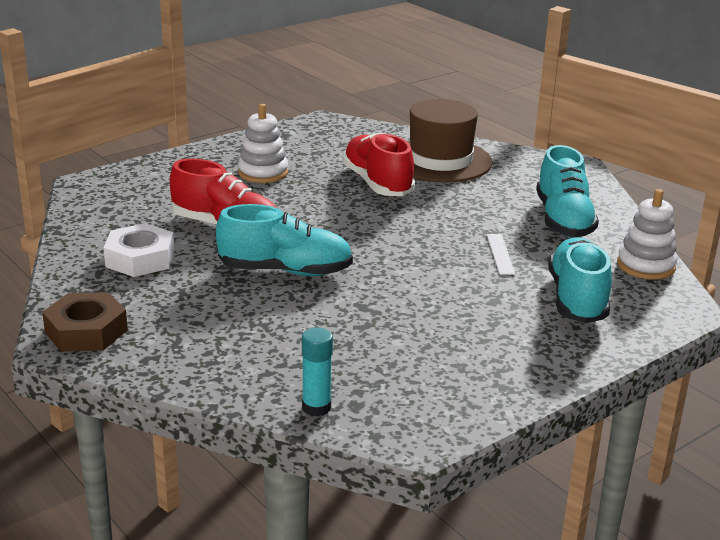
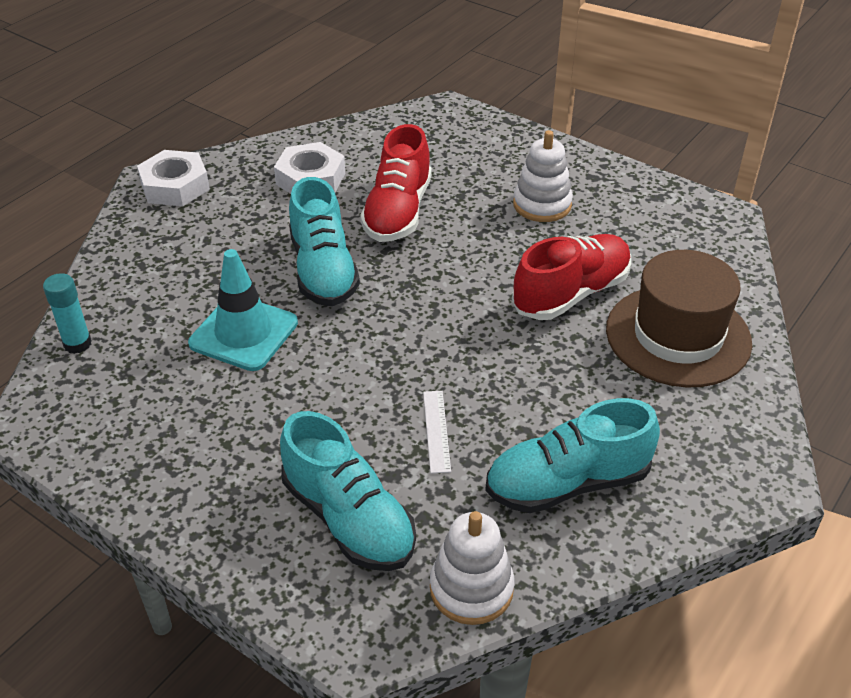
camera: 75 degrees right, 15 degrees up
brown nut [42,292,128,352] -> white nut [137,150,210,206]
white ruler [487,234,515,275] -> white ruler turned 75 degrees counterclockwise [423,391,451,473]
turquoise shoe [548,237,612,323] -> turquoise shoe turned 60 degrees clockwise [280,411,416,571]
none -> turquoise traffic cone [188,249,298,371]

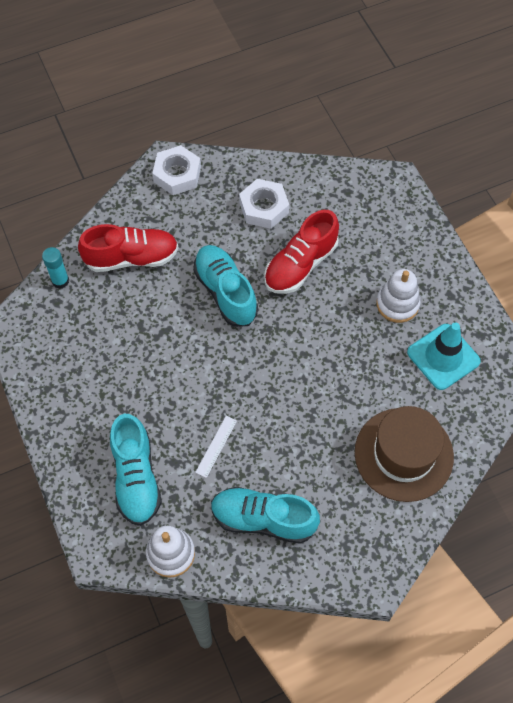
camera: 30 degrees right, 20 degrees up
turquoise traffic cone [188,249,298,371] -> turquoise traffic cone moved to [407,322,481,390]
turquoise shoe [289,177,360,306] -> turquoise shoe turned 135 degrees clockwise [193,245,258,327]
red shoe [512,234,631,320] -> red shoe moved to [78,224,179,272]

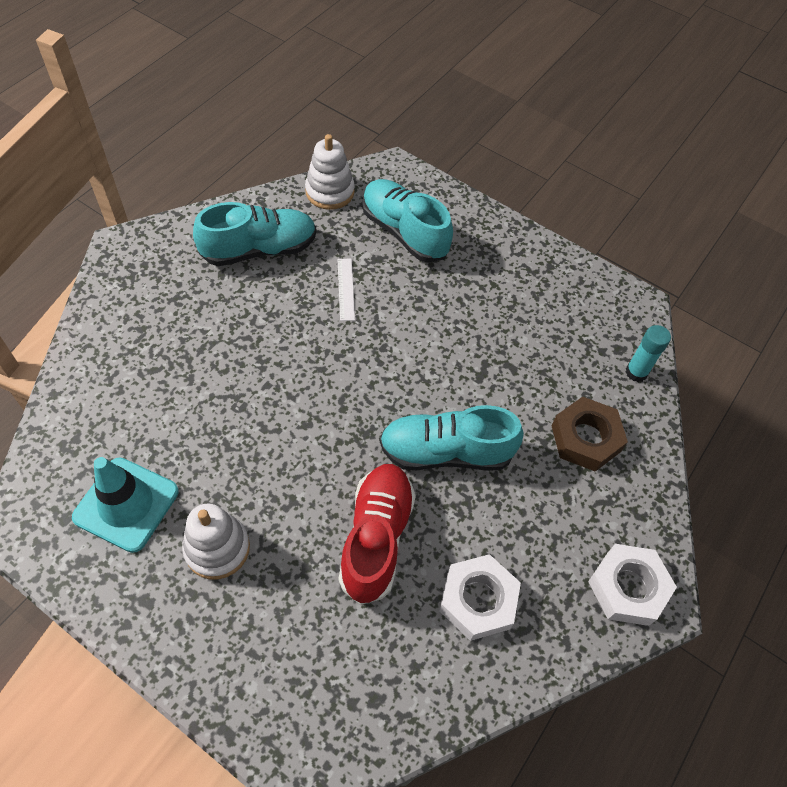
camera: 145 degrees right, 5 degrees down
red shoe [78,224,179,272] -> brown nut [551,397,628,472]
turquoise shoe [193,245,258,327] -> turquoise shoe turned 150 degrees clockwise [379,405,523,471]
brown hat [355,406,454,502] -> none

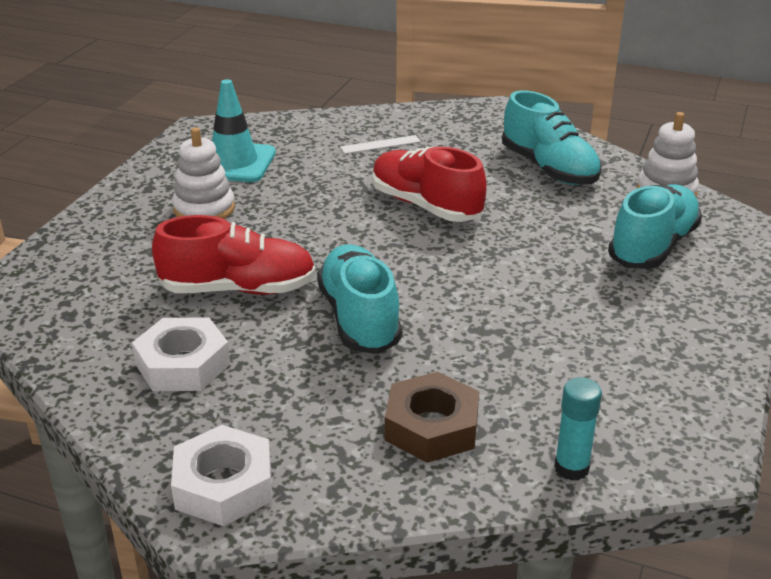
camera: 80 degrees right, 25 degrees down
white ruler [338,259,355,321] -> white ruler moved to [340,135,421,154]
none -> red shoe [372,146,486,222]

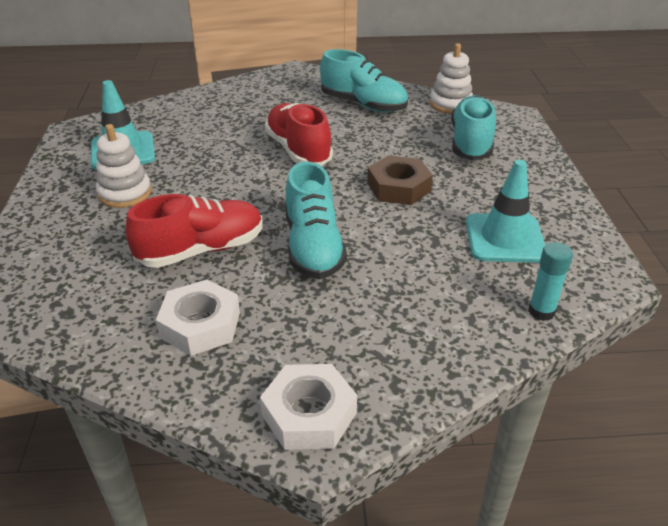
camera: 25 degrees left, 5 degrees up
turquoise shoe [317,245,402,354] -> turquoise shoe turned 150 degrees counterclockwise [285,162,347,279]
white ruler [340,135,421,154] -> none
red shoe [372,146,486,222] -> red shoe turned 45 degrees clockwise [265,103,333,166]
brown nut [385,372,479,463] -> brown nut moved to [367,155,433,205]
none -> turquoise traffic cone [466,160,545,263]

